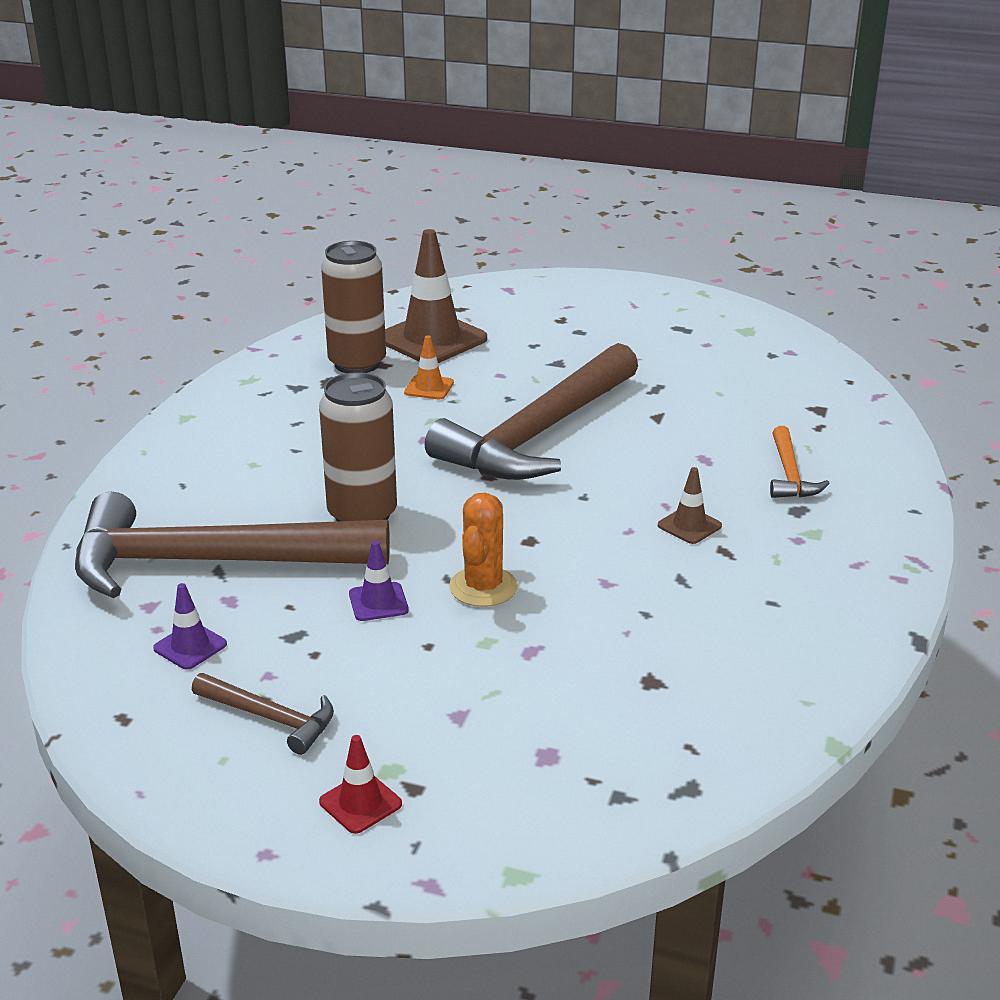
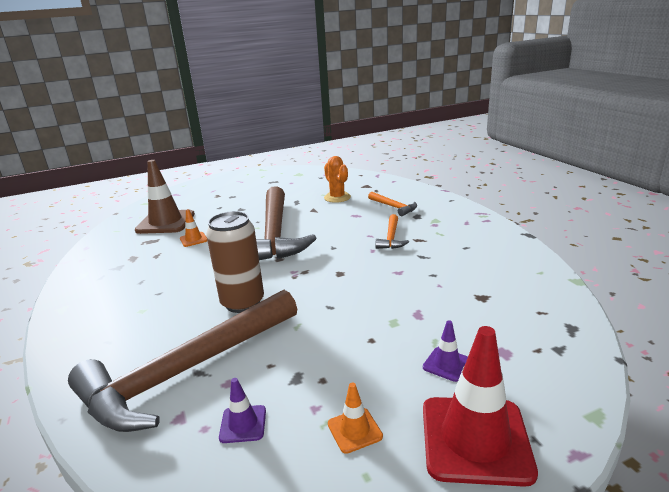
camera: 40 degrees left, 5 degrees down
brown hammer [192,673,334,755] -> orange traffic cone [328,383,383,454]
red traffic cone [319,735,402,834] -> red traffic cone [423,326,538,487], size x2.15
brown can [321,241,386,373] -> none
purple traffic cone [349,541,409,621] -> purple traffic cone moved to [423,320,468,382]
orange cactus [449,493,518,607] -> orange cactus moved to [324,156,351,203]
brown traffic cone [658,467,722,544] -> orange hammer [375,214,409,249]

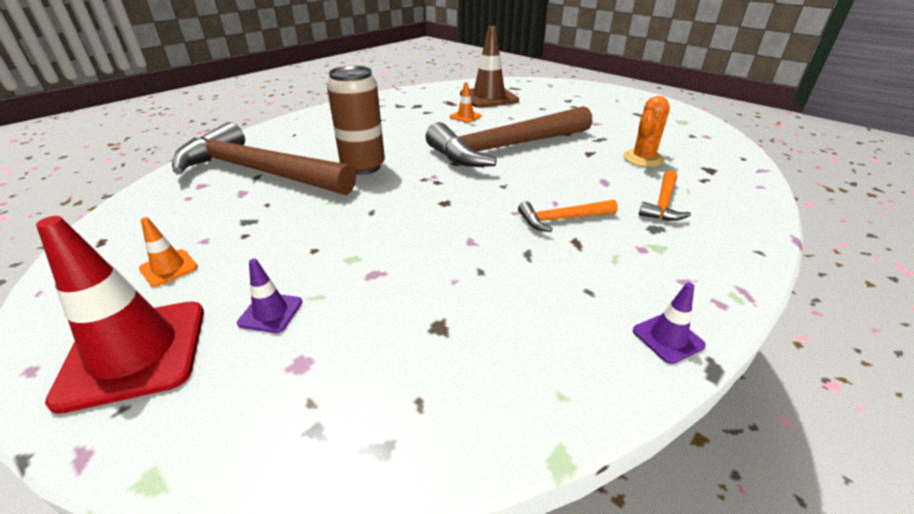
camera: 65 degrees right, 10 degrees up
purple traffic cone [219,378,266,443] -> purple traffic cone moved to [633,283,706,364]

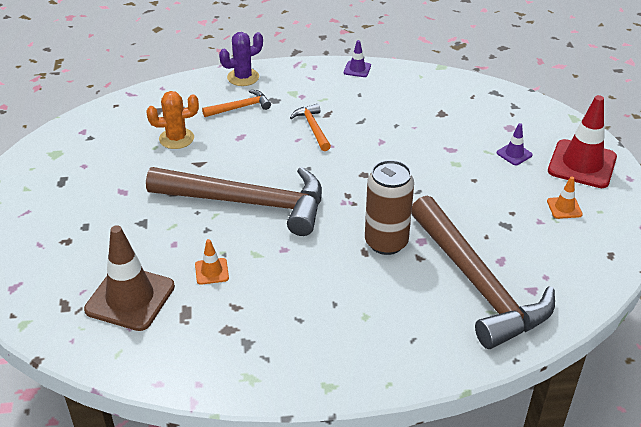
camera: 140 degrees left, 5 degrees up
orange hammer [518,200,618,232] -> orange hammer turned 135 degrees counterclockwise [290,104,331,151]
none -> purple cactus [219,32,263,86]

